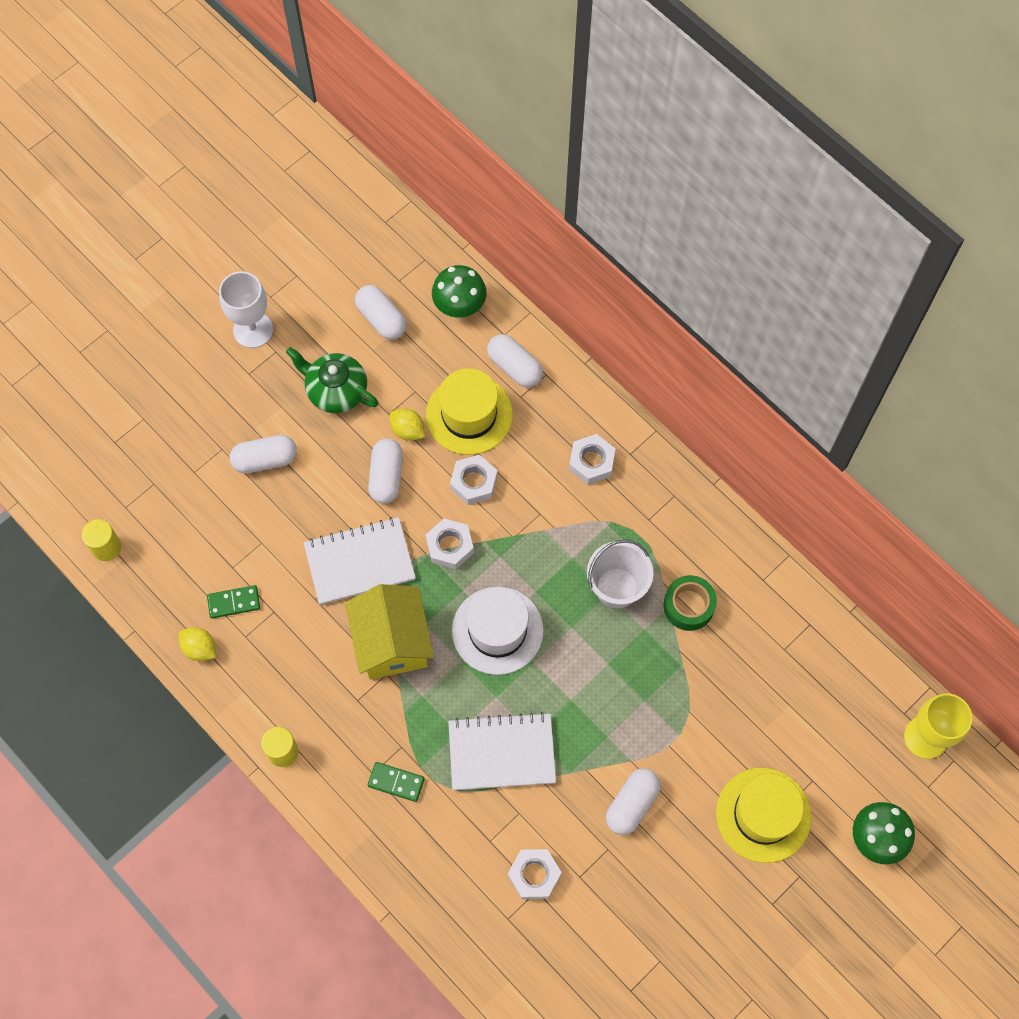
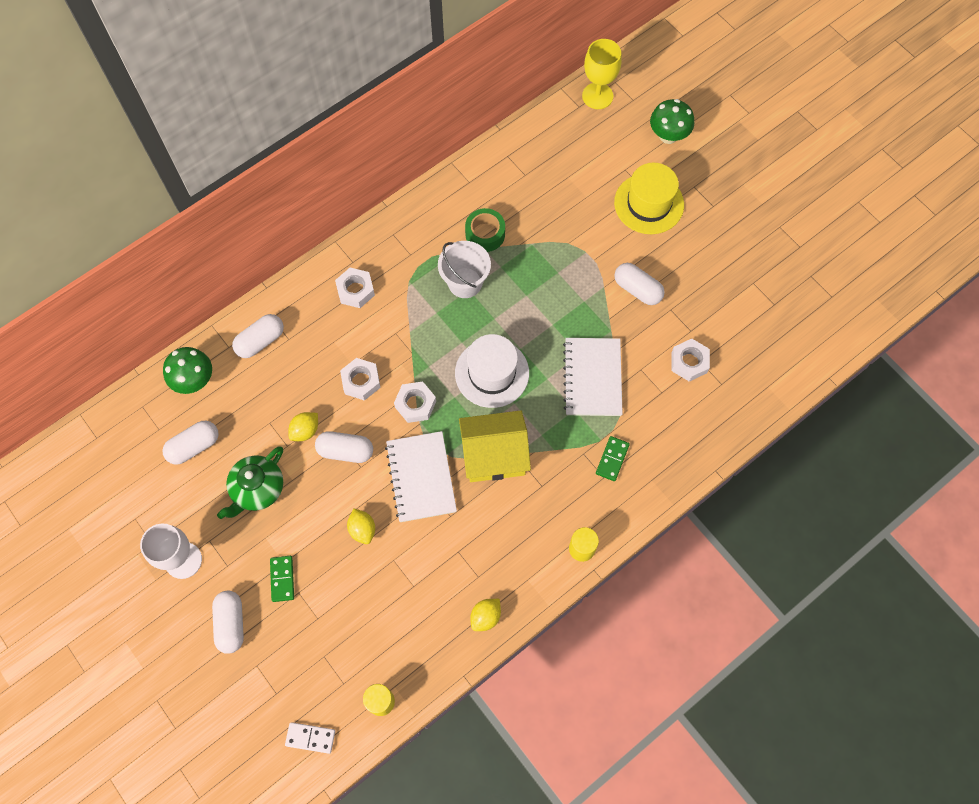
camera: 85 degrees left, 0 degrees up
green domino [207,585,260,619] -> green domino moved to [270,556,294,602]
white capsule [230,435,297,473] -> white capsule moved to [212,591,244,654]
yellow hat [426,368,513,455] -> none
none -> white domino [285,722,335,754]
none -> yellow lemon [347,508,375,544]

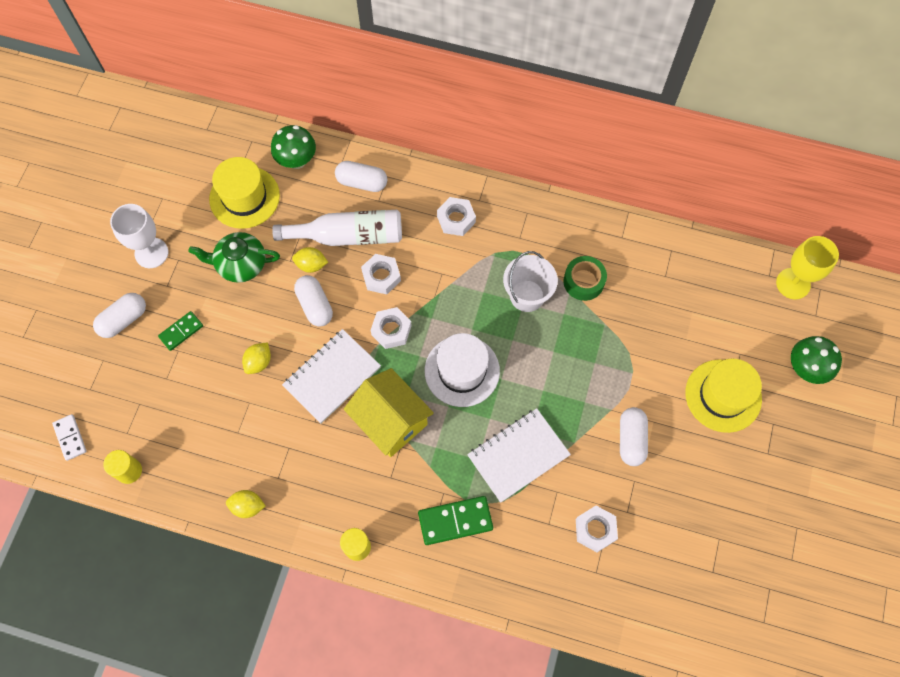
camera: 55 degrees right, 0 degrees up
white capsule [162,421,219,465] -> yellow hat [209,157,280,229]
green domino [596,436,630,481] -> green domino [418,496,493,545], size x1.58
none -> white bottle [272,210,402,246]

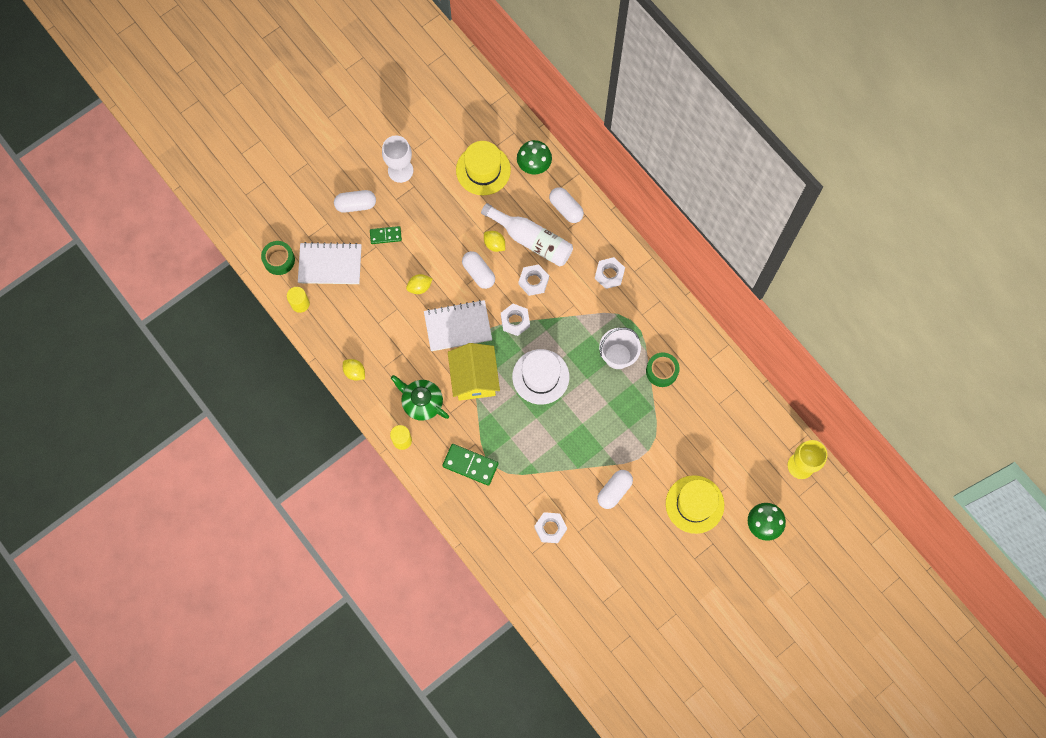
camera: 35 degrees right, 5 degrees up
white domino [52,414,87,461] -> green tape [261,241,295,275]
green teapot [189,232,280,283] -> green teapot moved to [391,375,449,421]
white capsule [294,275,333,327] -> white capsule turned 45 degrees counterclockwise [462,251,495,289]
white notebook [467,408,571,503] -> white notebook moved to [298,242,361,284]

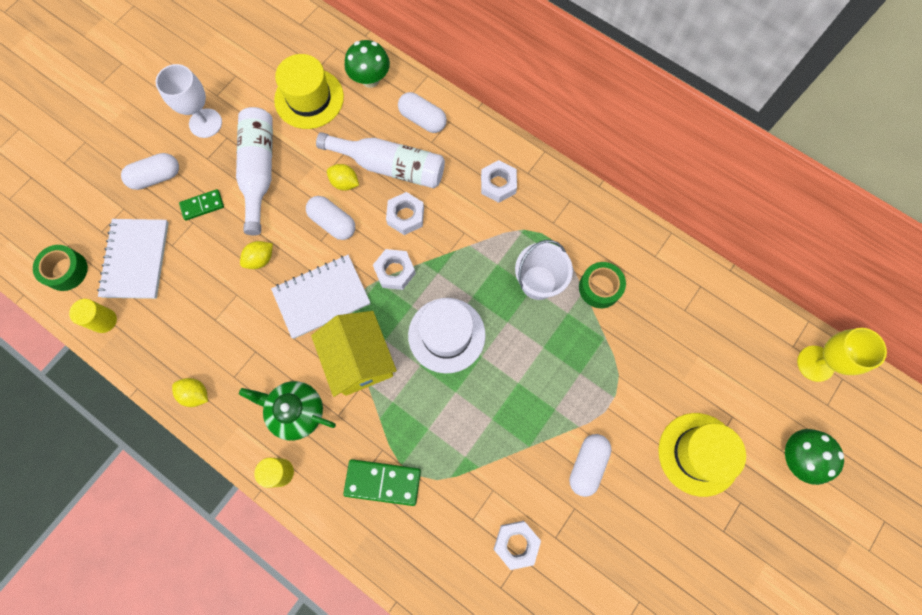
camera: 15 degrees left, 0 degrees up
white notebook [298,242,361,284] -> white notebook turned 75 degrees counterclockwise [97,219,169,299]
none -> white bottle [236,107,273,235]

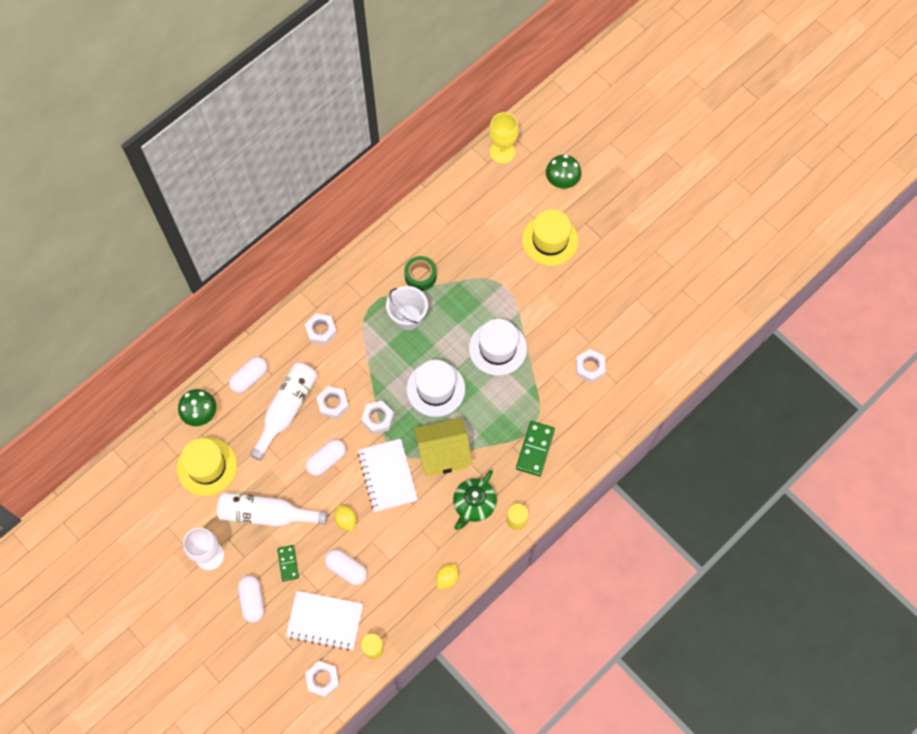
camera: 80 degrees left, 5 degrees down
green tape [33,245,88,291] -> white nut [305,661,339,698]
yellow lemon [327,164,359,191] -> none
white capsule [569,434,611,497] -> white capsule moved to [324,549,367,585]
none -> white hat [469,319,527,376]

